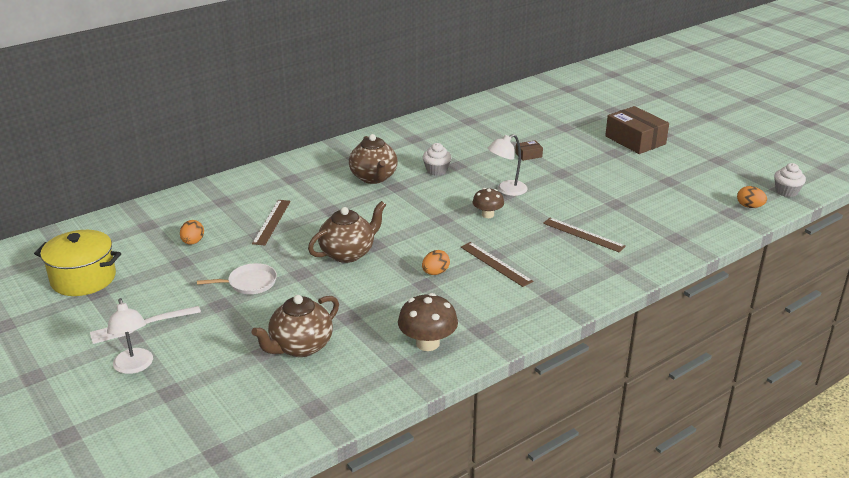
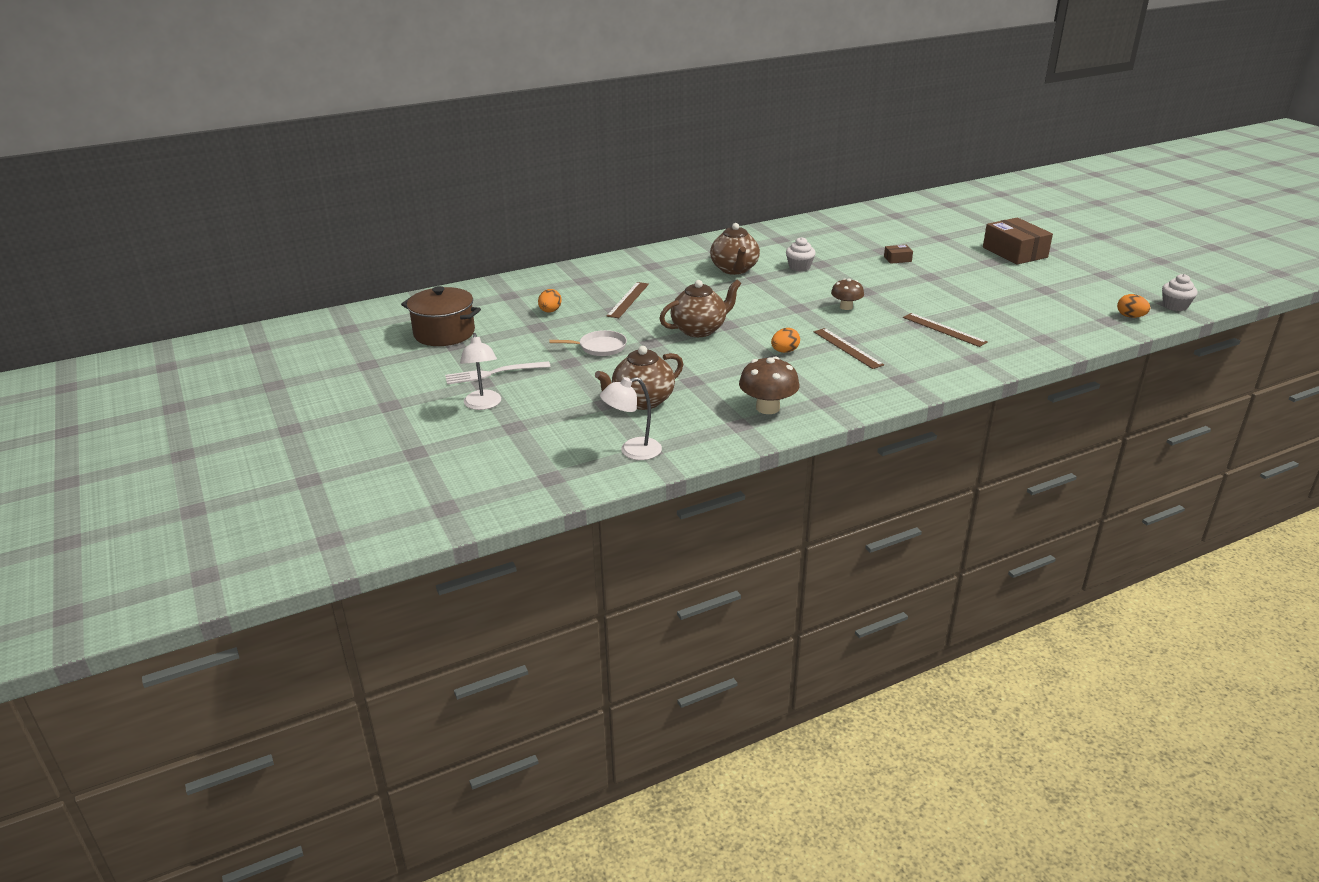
camera: 10 degrees right, 0 degrees up
yellow pot [34,230,121,296] -> brown pot [401,286,481,346]
white lamp [488,134,527,196] -> white lamp moved to [600,377,662,460]

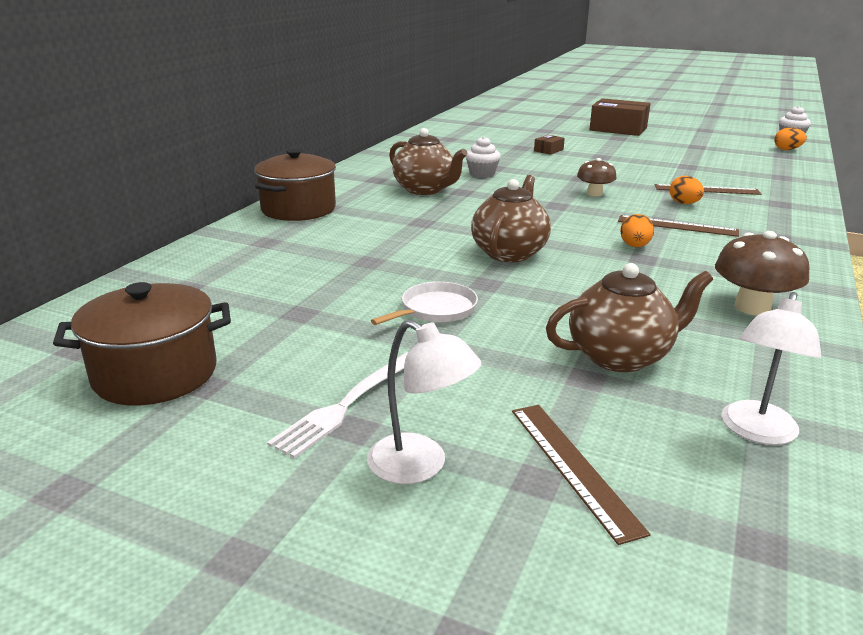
camera: 40 degrees left, 5 degrees down
orange egg [538,289,562,313] -> orange egg moved to [669,176,704,204]
brown teapot [595,346,683,410] -> brown teapot turned 120 degrees counterclockwise [546,263,713,372]
brown ruler [606,282,649,318] -> brown ruler moved to [512,405,651,545]
none -> brown pot [254,148,336,221]

